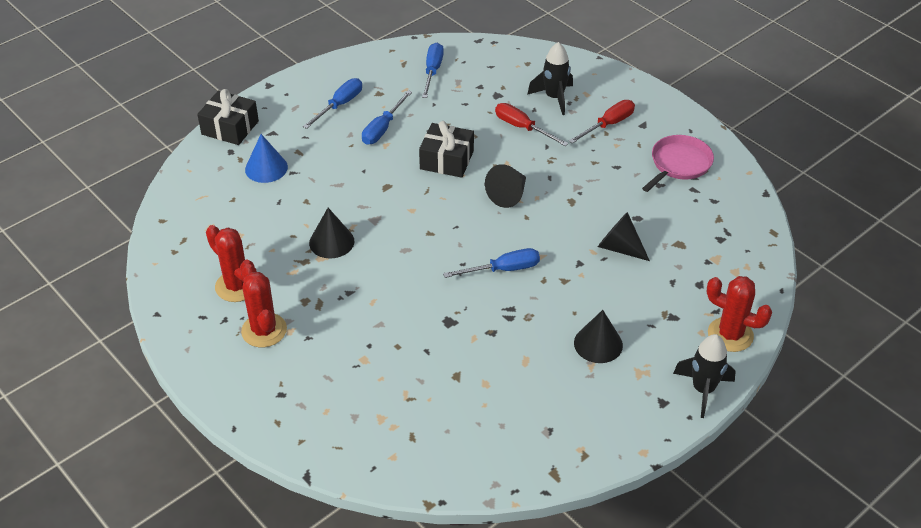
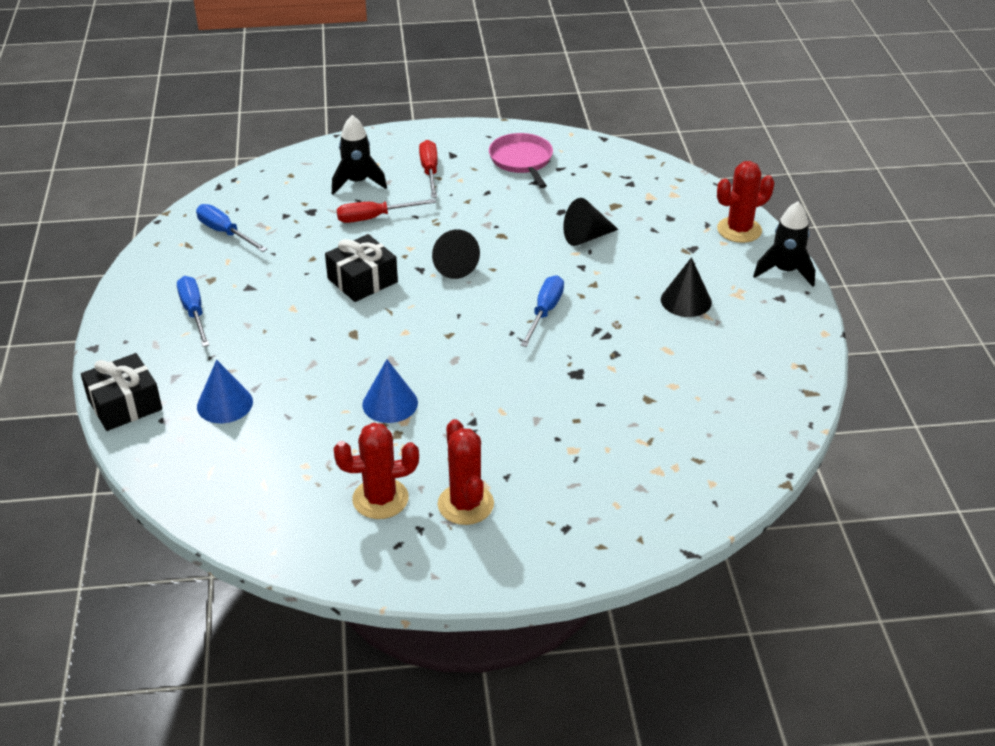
camera: 55 degrees left, 5 degrees down
red cactus [241,264,287,347] -> red cactus turned 60 degrees clockwise [438,419,494,525]
black cone [309,208,354,258] -> blue cone [362,359,418,423]
blue screwdriver [362,90,412,145] -> none

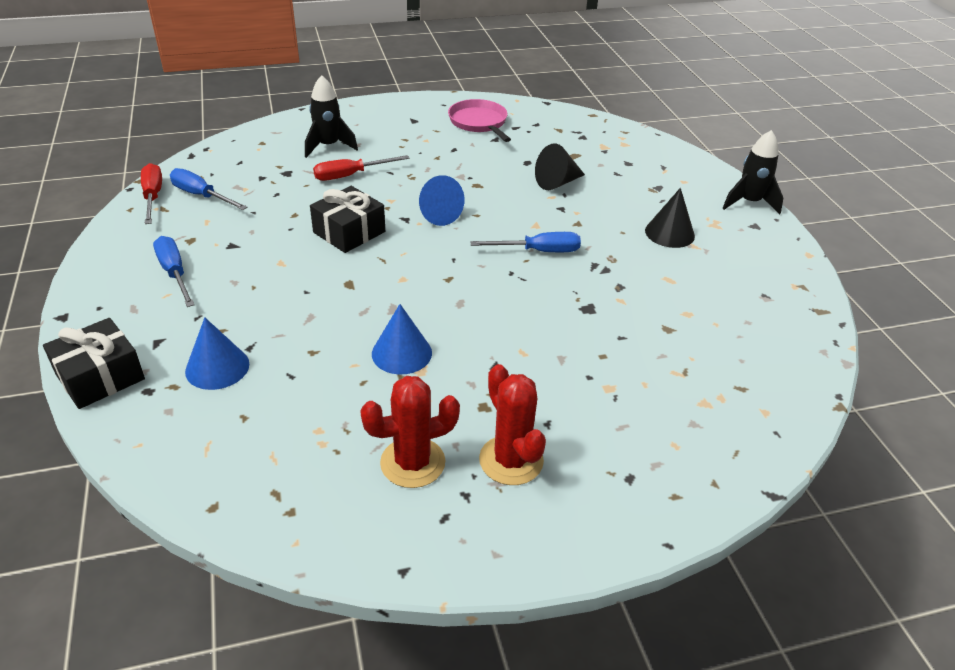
camera: 10 degrees left, 0 degrees up
red screwdriver [419,140,438,198] -> red screwdriver moved to [141,163,162,224]
black cone [432,229,480,279] -> blue cone [419,175,465,226]
blue screwdriver [521,275,564,347] -> blue screwdriver turned 75 degrees clockwise [470,232,581,252]
red cactus [717,161,774,243] -> none

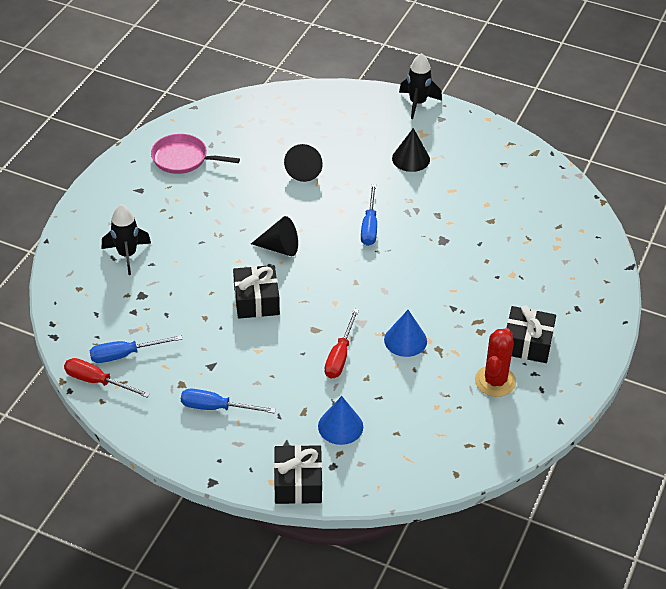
camera: 50 degrees left, 5 degrees up
red screwdriver [313,155,410,181] -> red screwdriver moved to [325,309,359,379]
blue cone [419,175,465,226] -> black cone [251,216,298,256]
blue screwdriver [470,232,581,252] -> blue screwdriver turned 150 degrees clockwise [361,184,377,246]
red cactus [479,364,546,485] -> black gift [506,305,556,363]

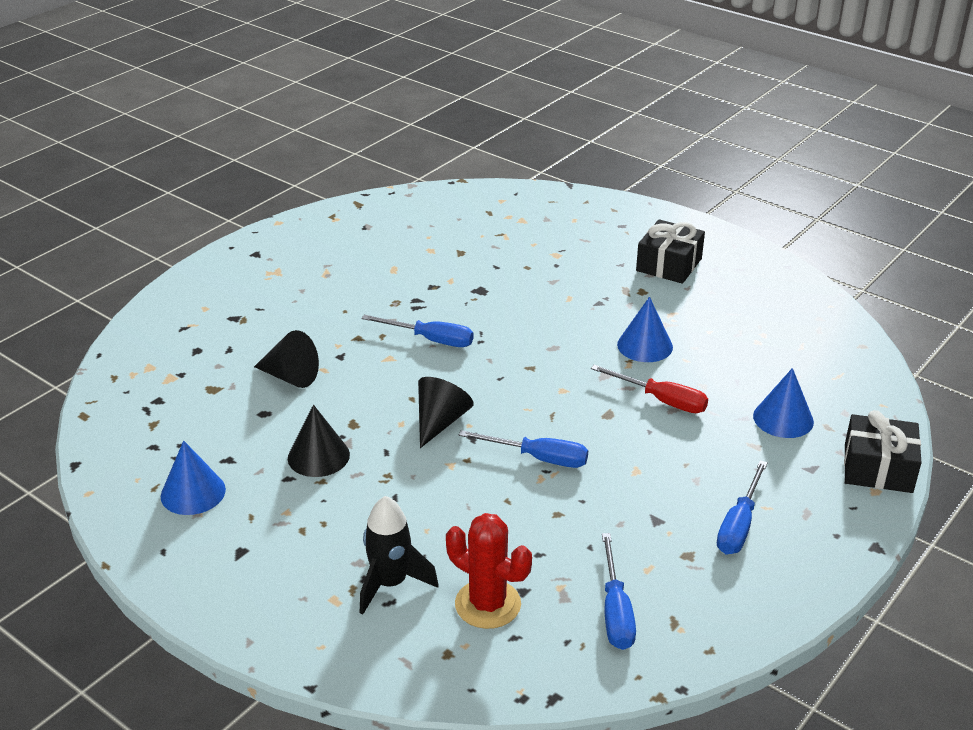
camera: 75 degrees left, 10 degrees down
red screwdriver [64,358,150,397] -> none
pink pan [151,134,240,174] -> blue cone [161,440,226,515]
black gift [233,265,280,319] -> blue screwdriver [459,430,588,468]
black cone [392,128,430,172] -> black cone moved to [288,405,350,477]
black rocket [399,53,442,119] -> none
red cactus [475,328,516,397] -> red cactus moved to [446,513,532,629]

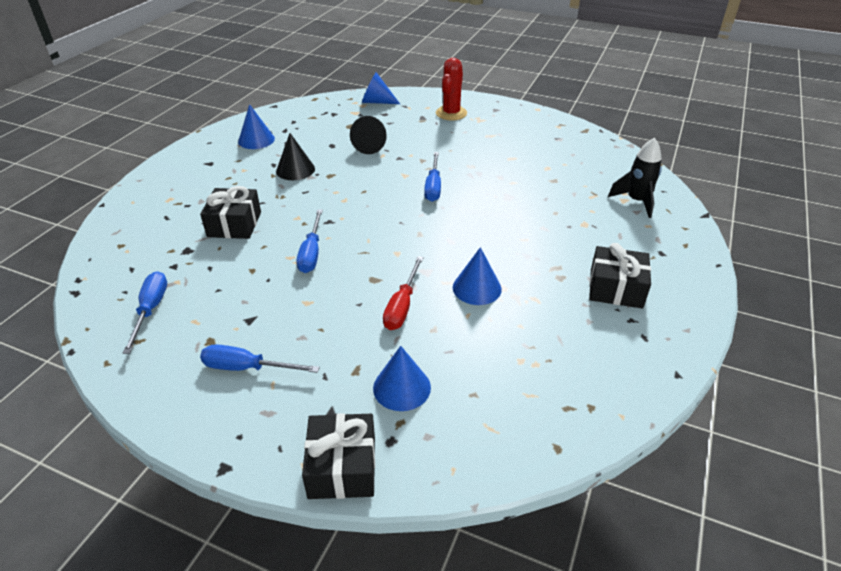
camera: 75 degrees right, 5 degrees up
black rocket [360,496,439,615] -> black rocket moved to [608,138,662,218]
black cone [418,377,474,448] -> none
red cactus [446,513,532,629] -> red cactus moved to [436,58,467,120]
blue screwdriver [602,533,636,650] -> blue screwdriver turned 105 degrees clockwise [123,271,167,354]
none -> black gift [200,186,261,239]
none -> blue cone [362,72,400,104]

